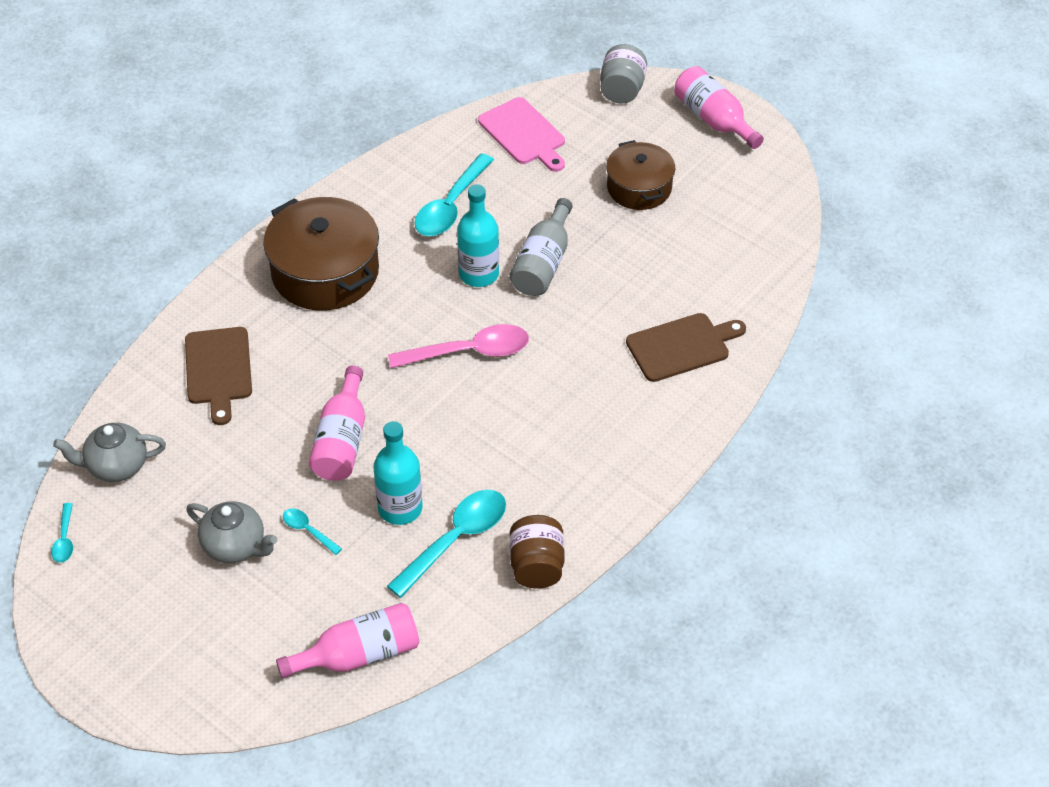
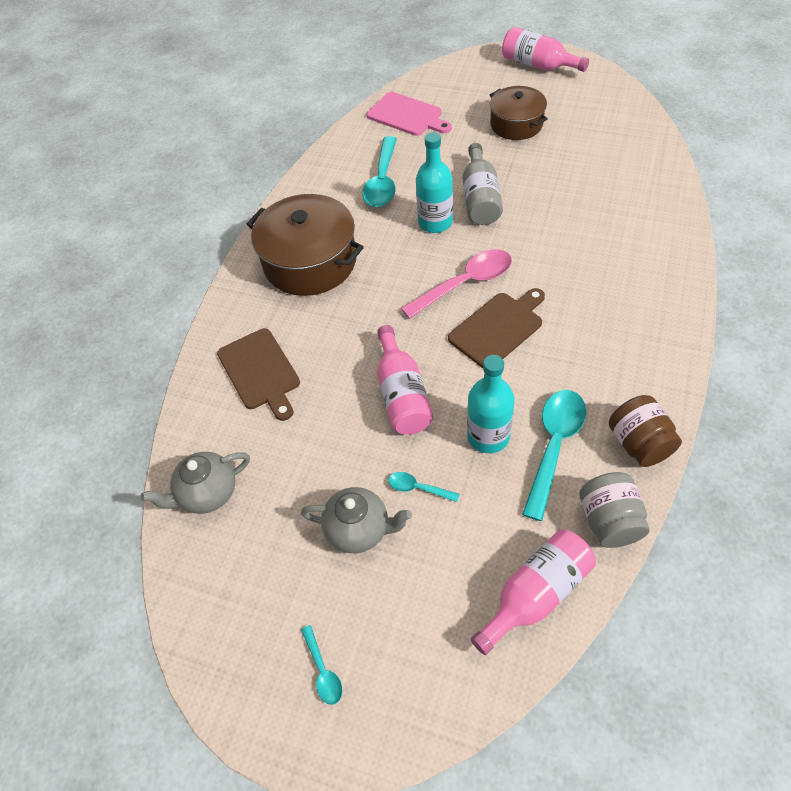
camera: 15 degrees left, 5 degrees up
turquoise spoon [51,503,73,563] -> turquoise spoon moved to [301,625,342,705]
grey jar [600,44,647,104] -> grey jar moved to [579,472,650,548]
brown cutting board [626,313,746,382] -> brown cutting board moved to [448,288,545,368]

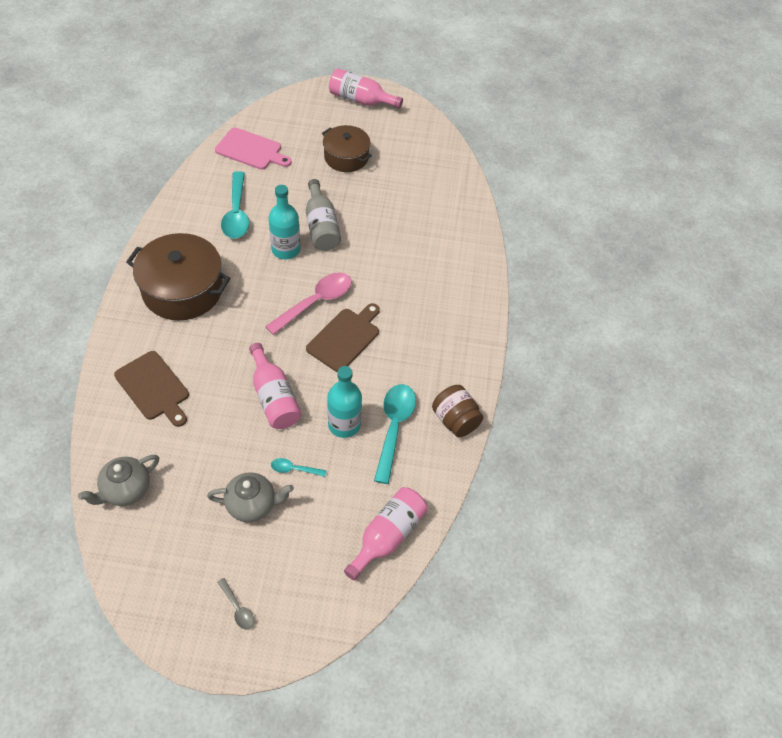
camera: 20 degrees left, 0 degrees up
turquoise spoon [301,625,342,705] -> grey spoon [217,578,255,630]
grey jar [579,472,650,548] -> none

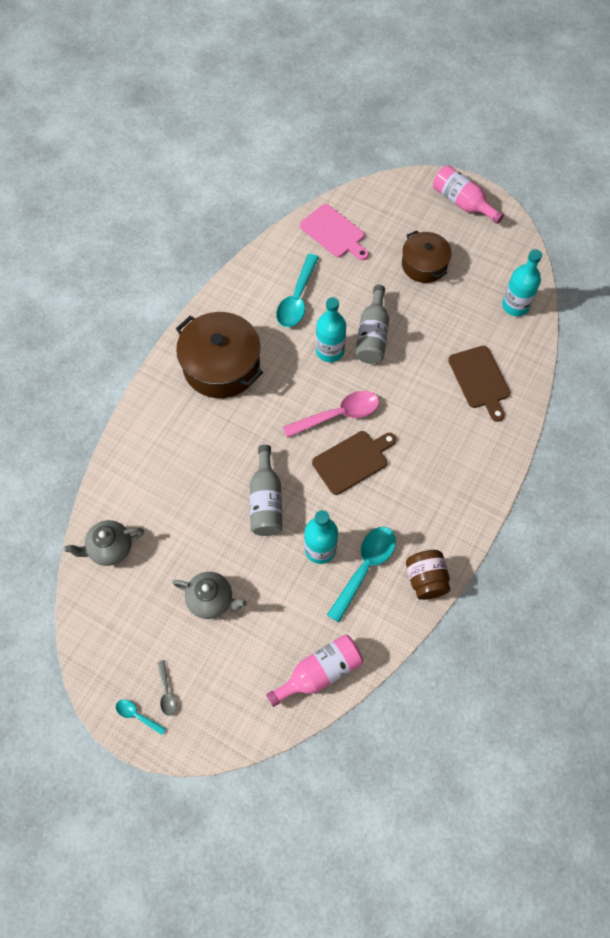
camera: 25 degrees right, 10 degrees up
brown cutting board [114,351,189,427] -> brown cutting board moved to [448,346,510,422]
pink bottle [249,343,301,429] -> grey bottle [250,445,283,536]
turquoise spoon [271,458,327,477] -> turquoise spoon moved to [116,699,166,735]
none -> turquoise bottle [502,249,542,316]

